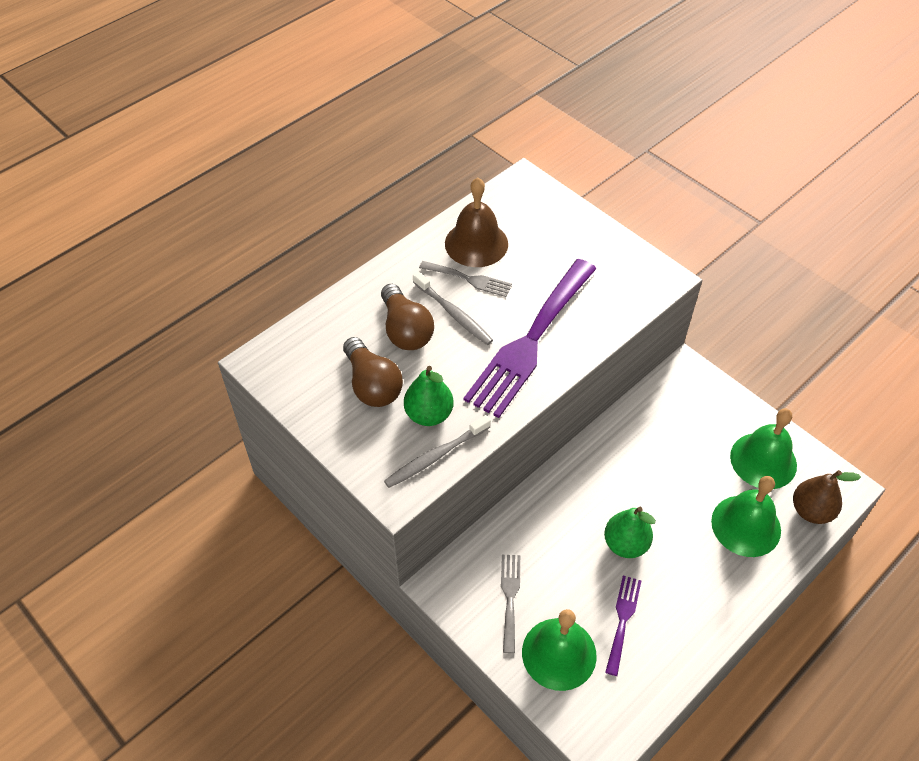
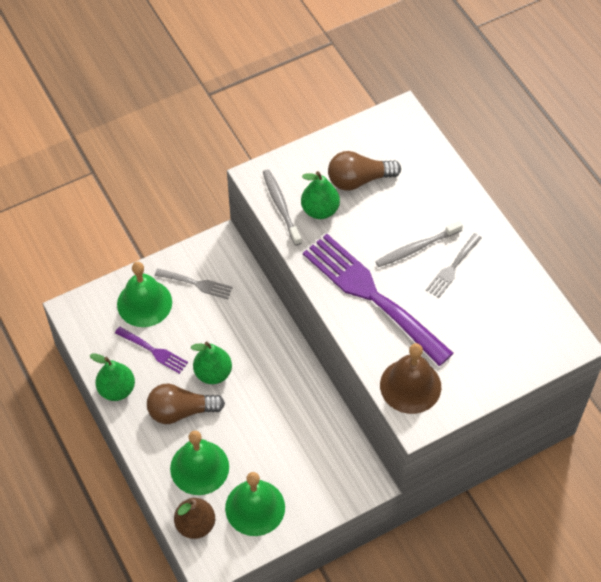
camera: 105 degrees right, 5 degrees up
brown light bulb [381,284,434,350] -> brown light bulb moved to [147,384,225,424]
brown bell [445,178,508,267] -> brown bell moved to [380,343,441,414]
none -> green pear [90,353,135,401]

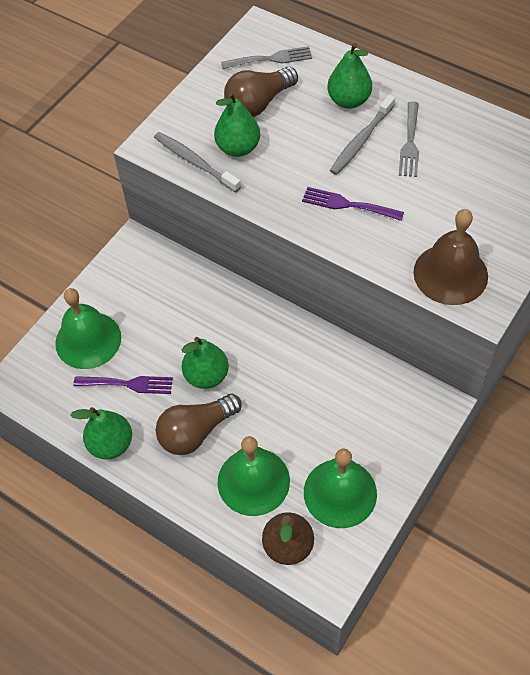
camera: 25 degrees left, 0 degrees up
grey fork [155,268,233,299] -> grey fork moved to [221,46,312,69]
purple fork [303,234,454,366] -> purple fork [302,187,404,221], size x0.46
none -> green pear [327,43,372,109]

